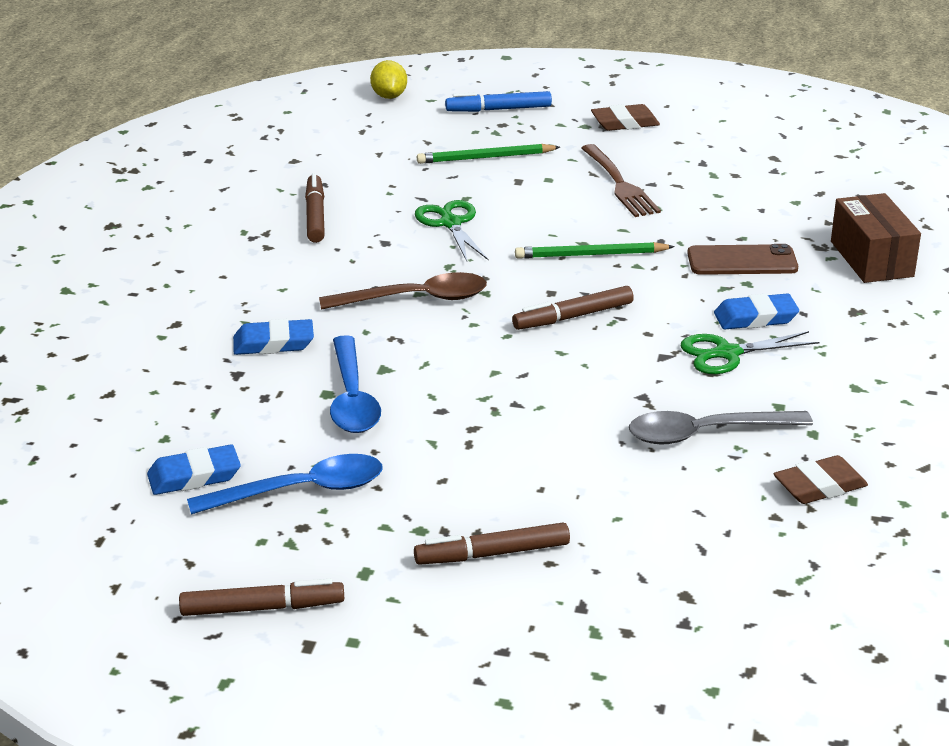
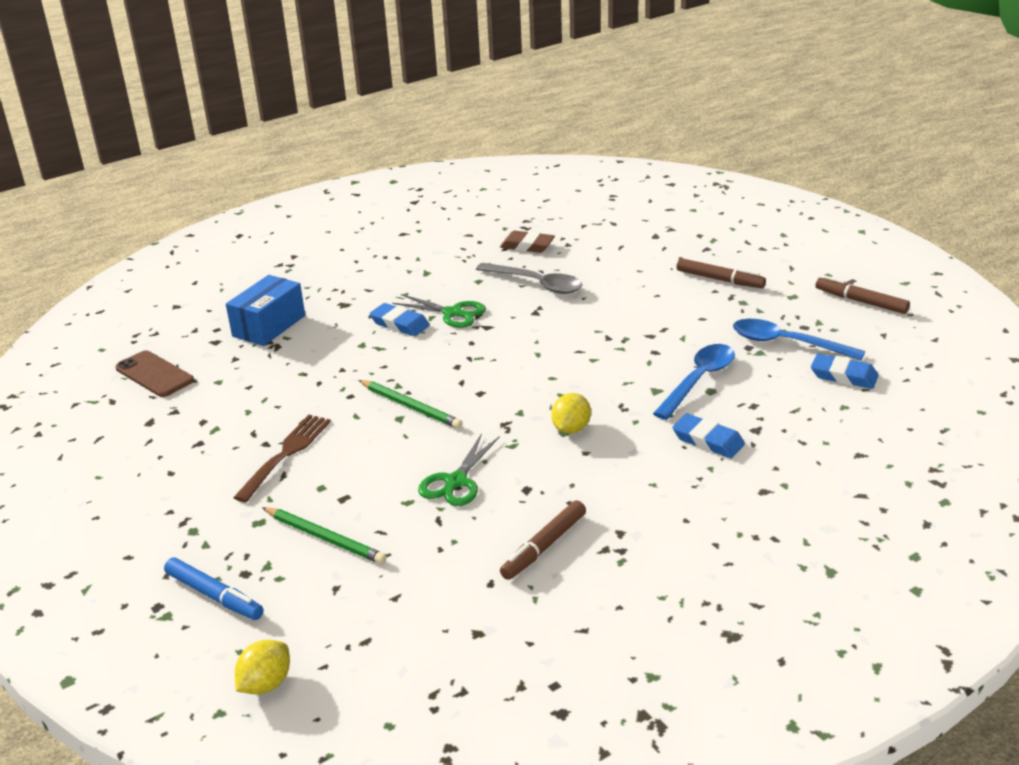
camera: 135 degrees left, 0 degrees up
brown spoon [319,272,487,310] -> yellow lemon [551,393,591,434]
brown marker [512,286,634,330] -> none
brown eraser [591,104,660,131] -> none
brown phone [687,244,798,275] -> brown phone moved to [115,350,194,397]
brown box [831,193,921,283] -> blue box [226,275,305,346]

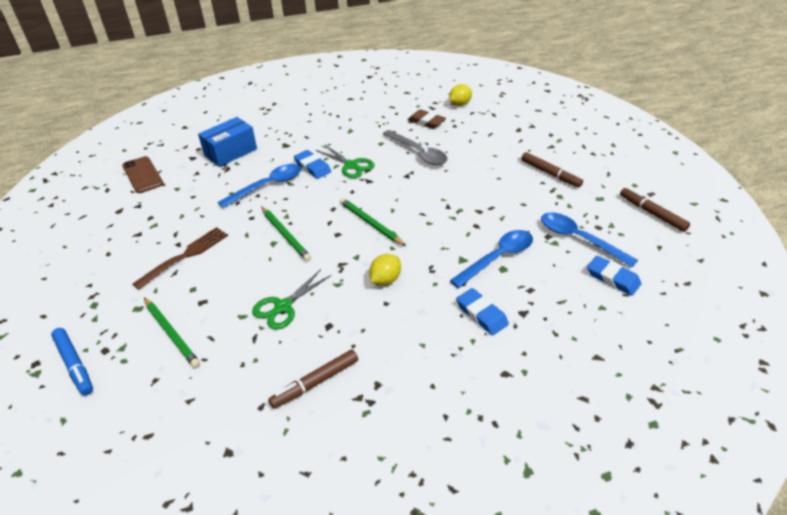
camera: 15 degrees right, 10 degrees up
yellow lemon [235,640,290,695] -> yellow lemon moved to [449,84,472,106]
none -> blue spoon [218,164,301,208]
none -> green pencil [340,198,406,246]

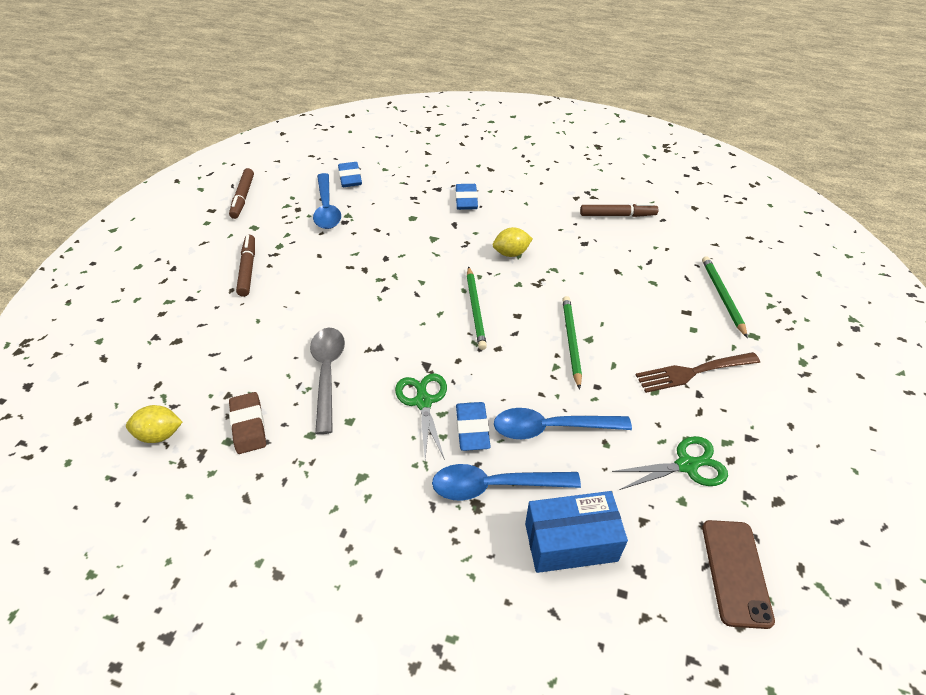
camera: 145 degrees left, 5 degrees up
blue marker [51,328,93,395] -> none
green scissors [252,269,331,330] -> green scissors moved to [612,436,728,490]
blue spoon [450,230,533,288] -> blue spoon moved to [432,464,581,501]

